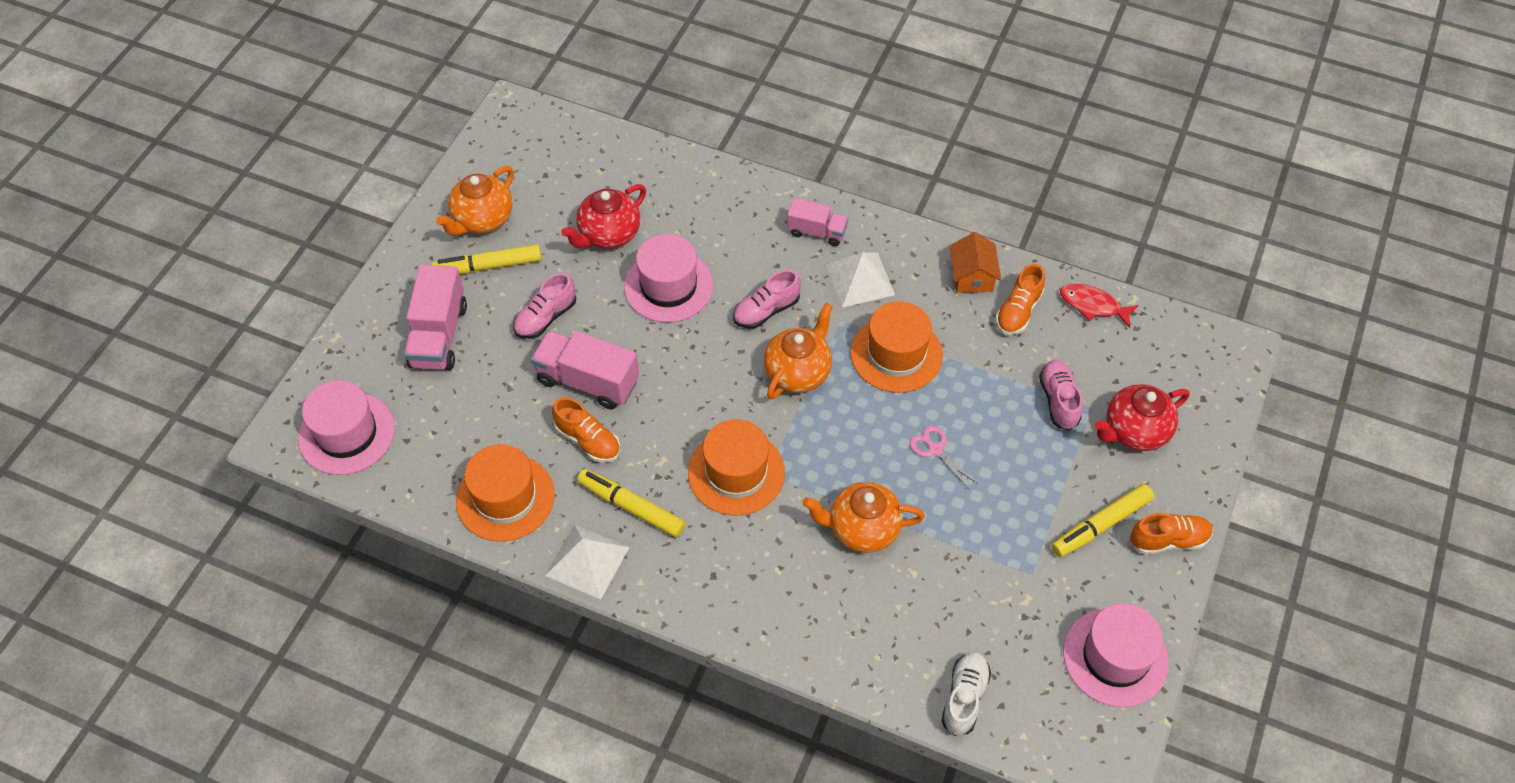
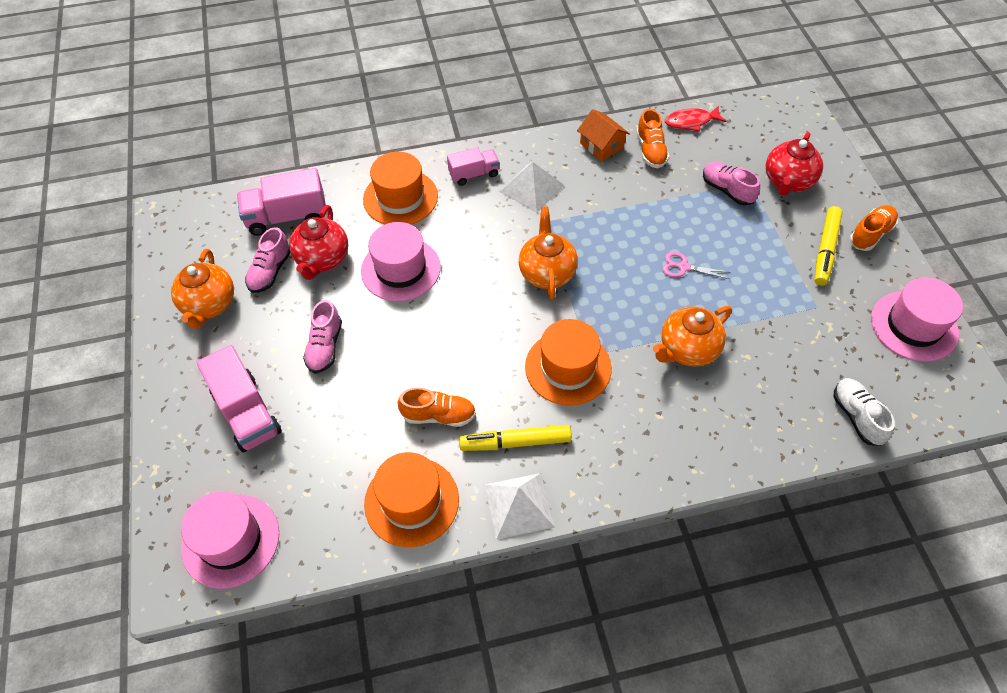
camera: 35 degrees left, 0 degrees up
yellow marker [431,244,542,274] -> none
pink truck [531,331,639,410] -> pink truck moved to [237,168,327,236]
pink shoe [733,270,801,328] -> pink shoe moved to [245,227,290,293]
orange hat [850,301,943,393] -> orange hat moved to [363,152,438,225]

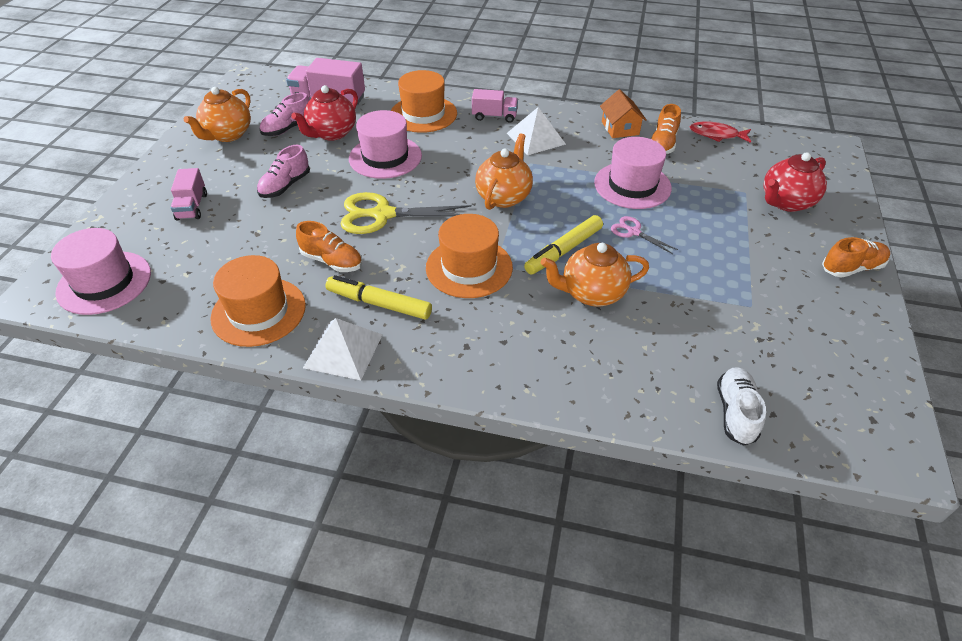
camera: 25 degrees right, 10 degrees down
pink truck [197,345,282,453] -> pink truck [171,168,207,220], size x0.61
pink shoe [703,162,760,206] -> none
yellow marker [814,206,843,286] -> yellow marker moved to [524,215,603,274]
pink hat [871,277,963,362] -> pink hat moved to [594,137,672,209]
none -> yellow scissors [340,192,472,234]

